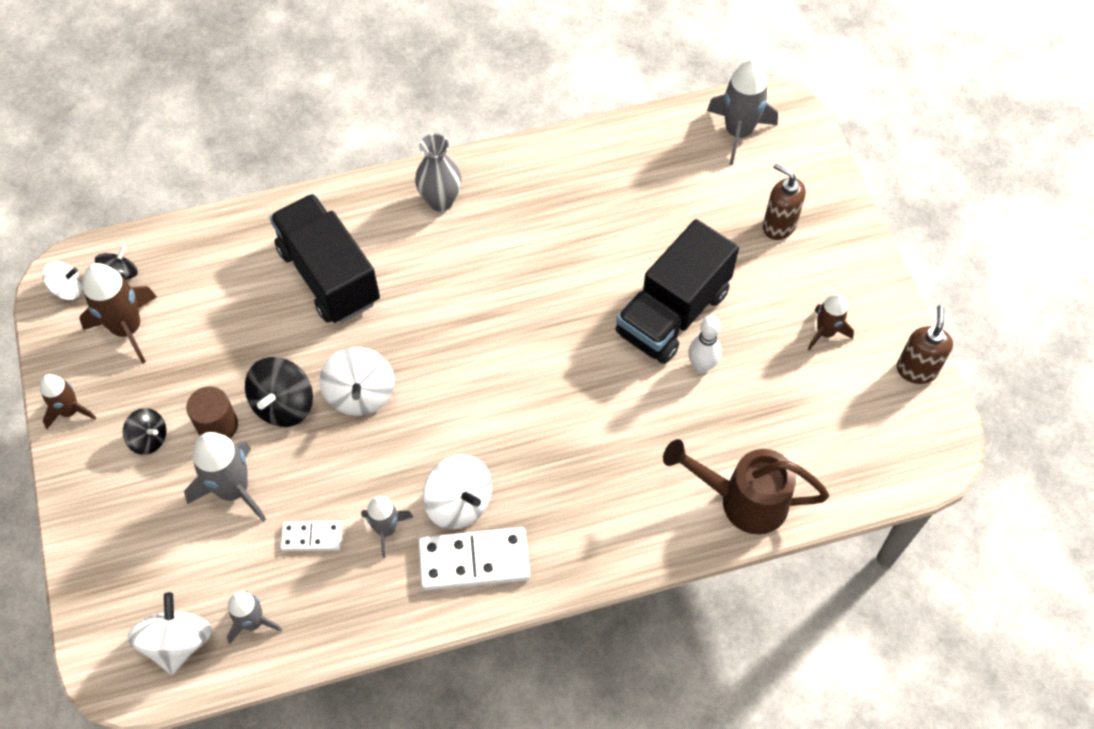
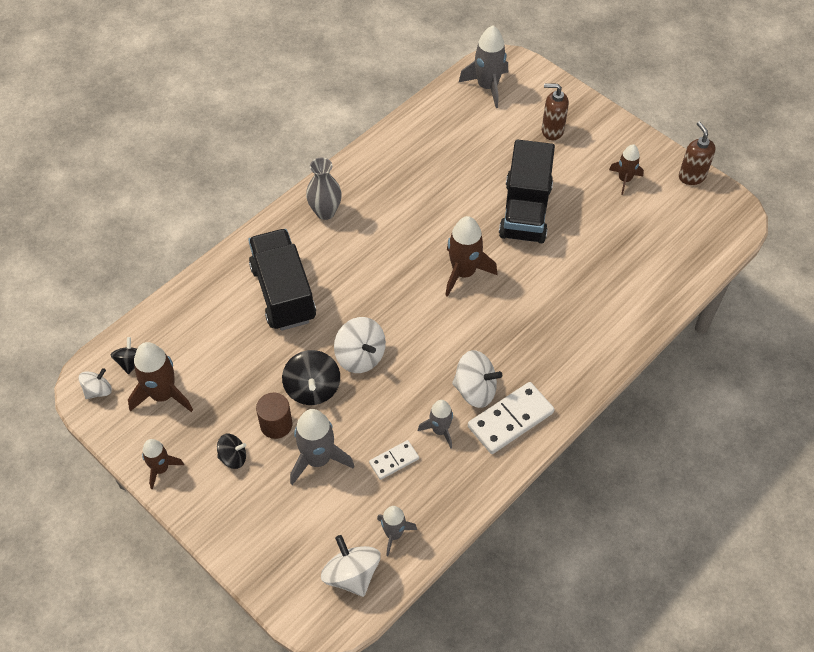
camera: 30 degrees left, 5 degrees down
black truck [270,194,380,323] -> black truck turned 45 degrees clockwise [248,229,316,331]
brown watering can [663,439,829,534] -> none
white bowling pin [688,315,721,373] -> none
none -> brown rocket [445,216,497,297]

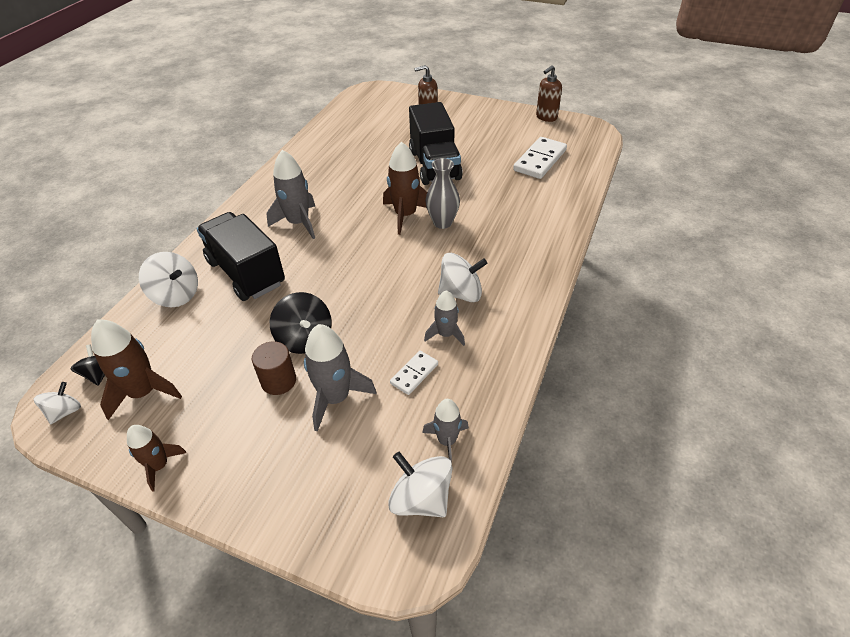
camera: 20 degrees left, 10 degrees down
black spinning top [217,434,246,469] -> none
grey vase [306,157,342,220] -> grey vase moved to [426,158,460,229]
white spinning top [334,317,386,373] -> white spinning top moved to [139,252,198,307]
grey rocket [458,26,508,108] -> grey rocket moved to [267,150,315,239]
white domino [468,382,555,454] -> white domino moved to [513,137,567,179]
brown rocket [609,144,644,195] -> none
brown soap dispenser [679,121,716,185] -> brown soap dispenser turned 90 degrees counterclockwise [536,65,562,122]

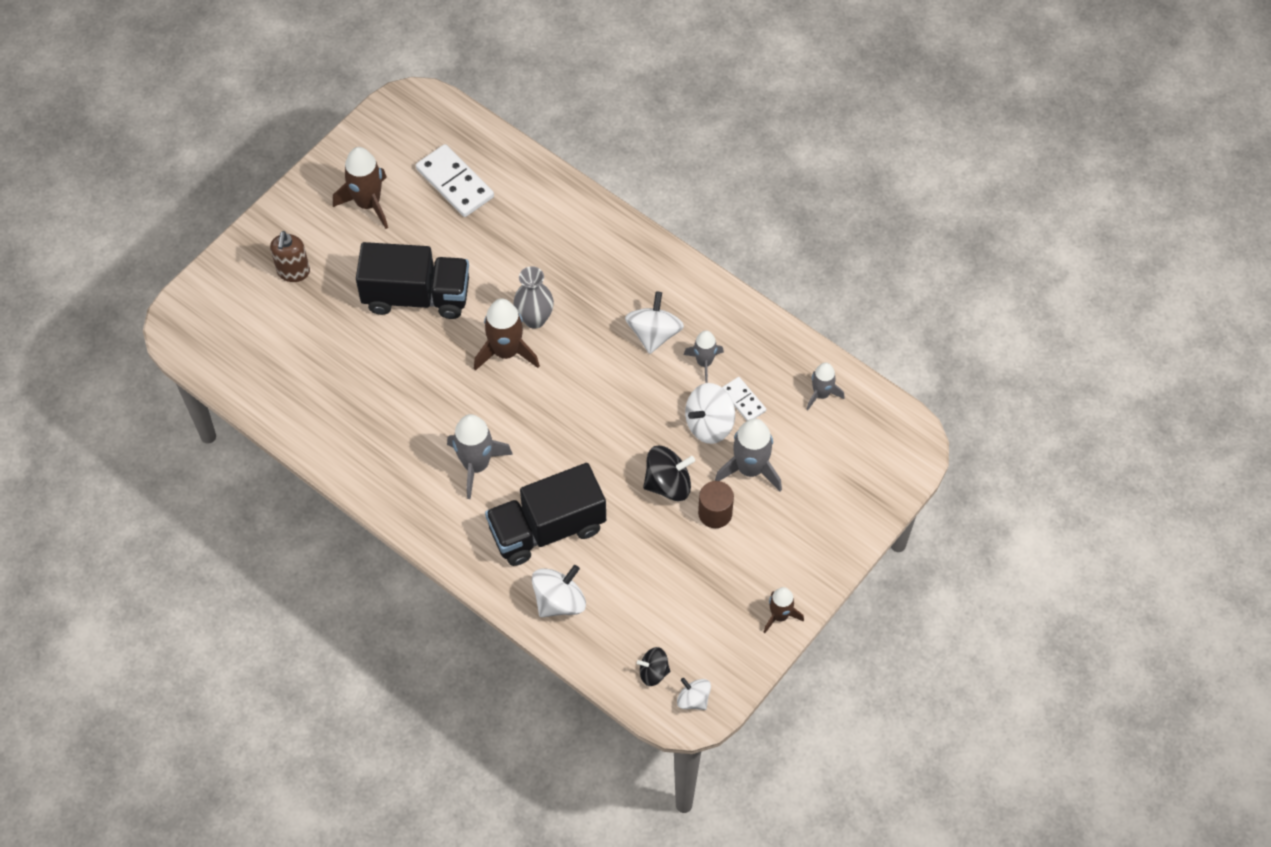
camera: 75 degrees left, 15 degrees up
brown rocket [91,319,182,420] -> brown rocket moved to [333,147,388,229]
white spinning top [388,452,453,517] -> white spinning top moved to [685,383,735,444]
brown soap dispenser [536,65,562,122] -> none

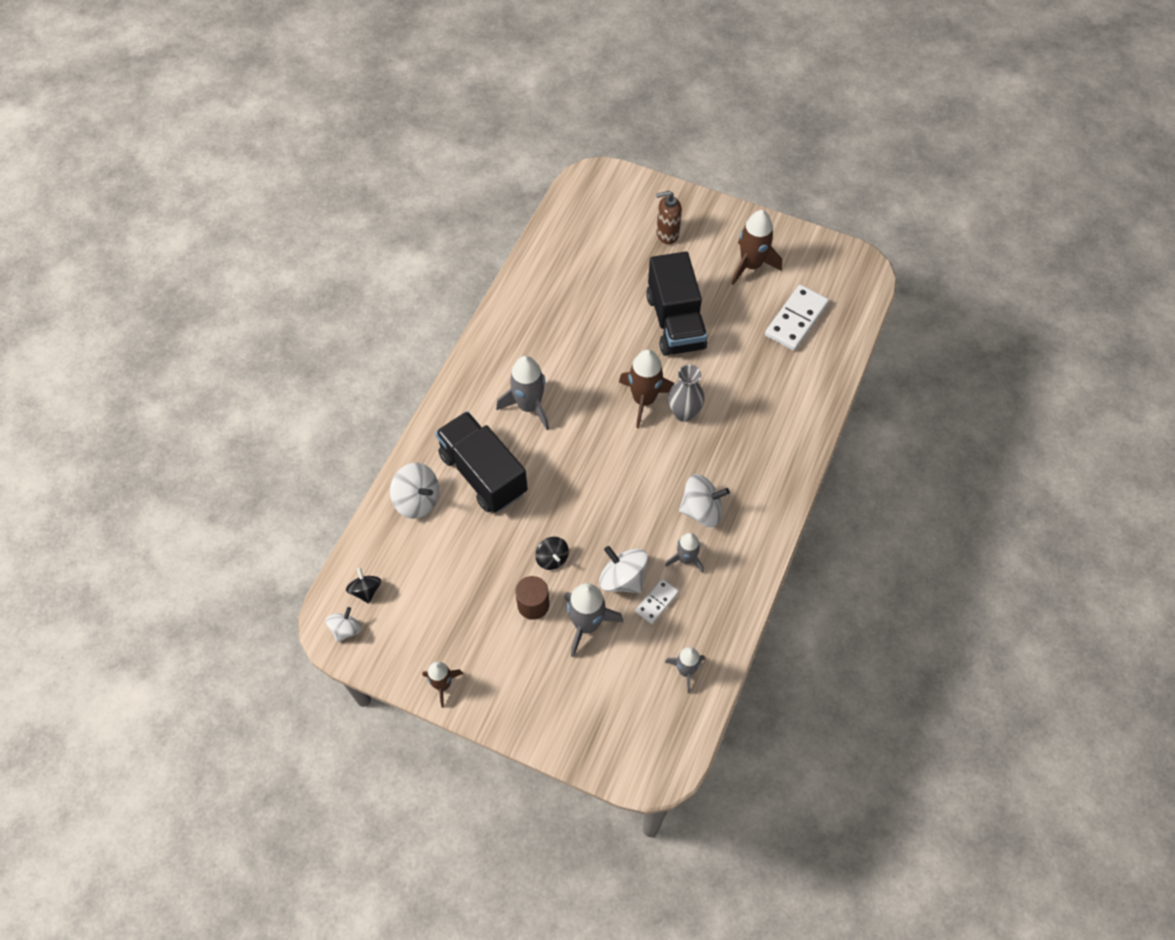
camera: 75 degrees right, 0 degrees up
black spinning top [643,446,695,501] -> black spinning top [535,537,569,570], size x0.62

